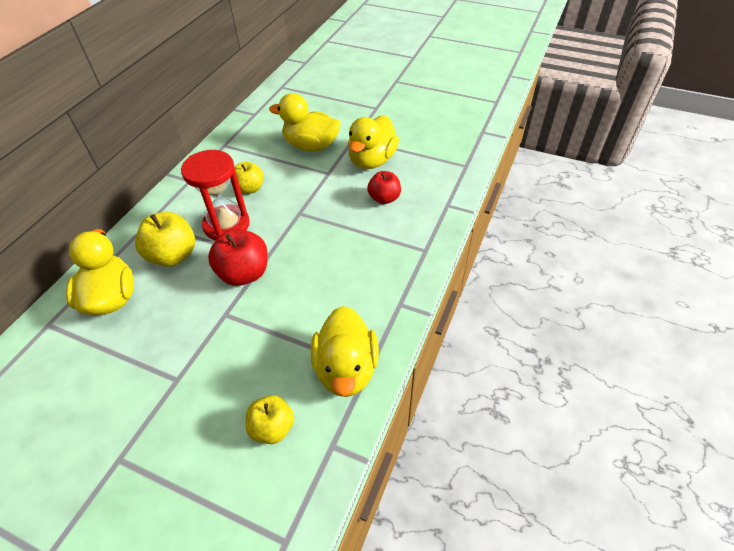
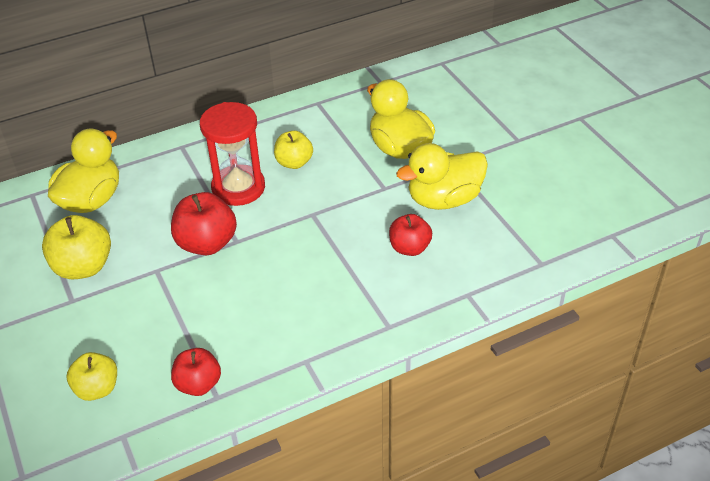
camera: 40 degrees right, 5 degrees down
yellow apple [135,212,195,267] -> yellow apple moved to [42,215,111,280]
yellow duck [311,306,379,397] -> red apple [171,348,221,396]

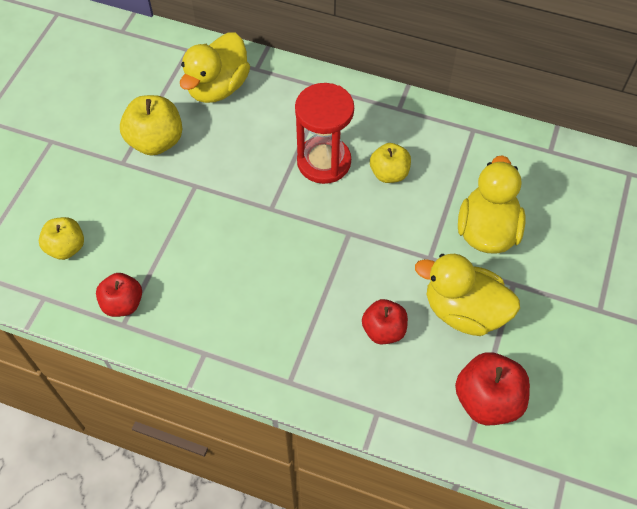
camera: 45 degrees right, 15 degrees up
yellow duck [48,129,119,213] -> yellow duck turned 135 degrees clockwise [180,32,250,103]
red apple [171,192,237,255] -> red apple moved to [455,352,530,425]

